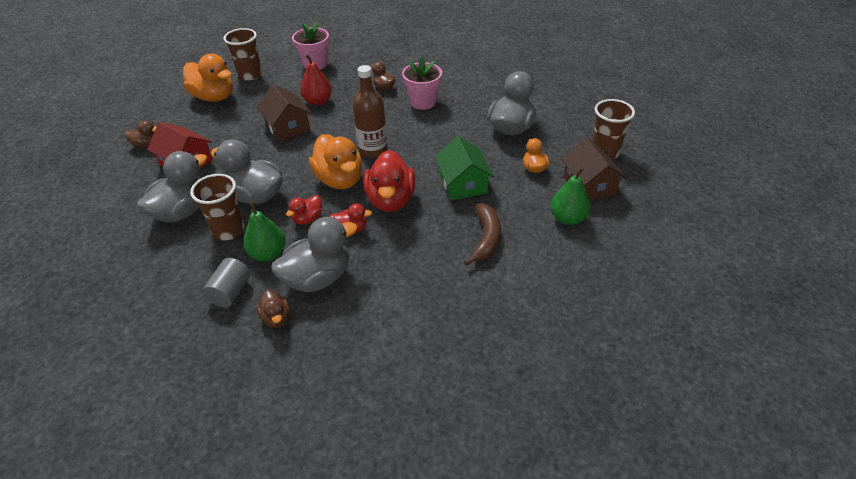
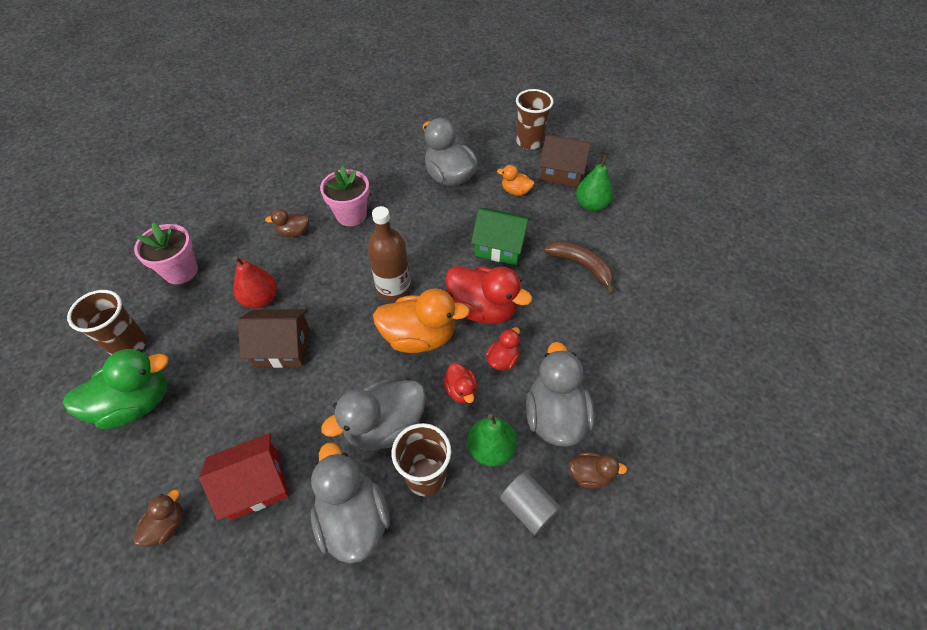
camera: 60 degrees left, 10 degrees up
orange duck [183,54,233,102] -> green duck [63,349,169,429]

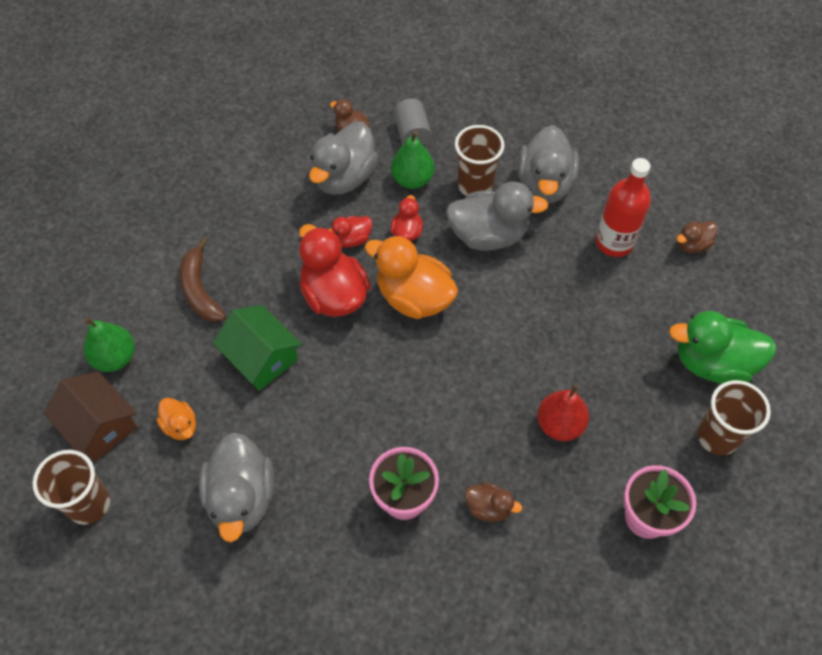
camera: 150 degrees left, 5 degrees up
red house [200,433,289,520] -> red bottle [596,158,651,257]
brown house [238,309,310,368] -> none
brown bottle [367,206,411,301] -> none

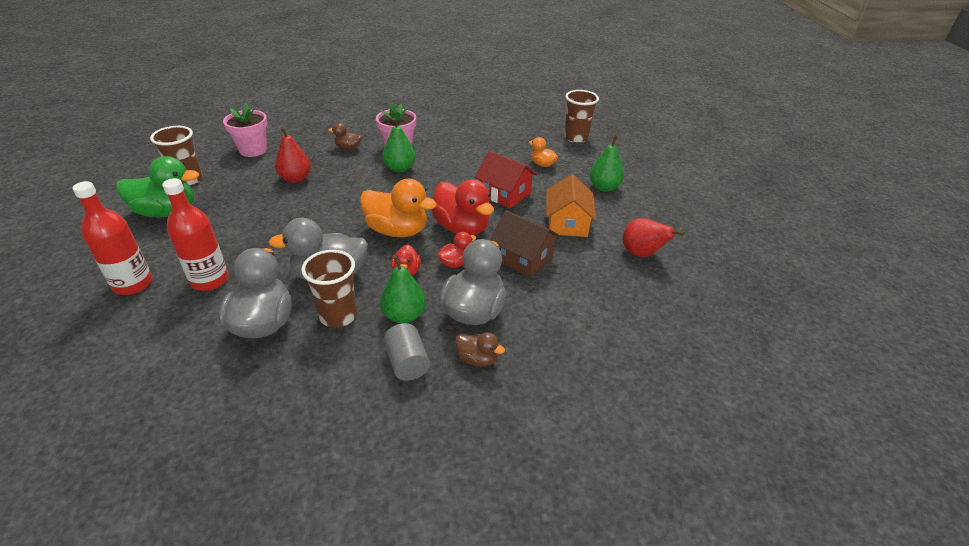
camera: 170 degrees right, 20 degrees down
brown house [43,372,137,462] -> brown house moved to [489,210,560,277]
brown banana [180,238,226,322] -> orange house [546,174,596,237]
grey duck [199,432,274,542] -> none
green house [213,305,302,391] -> red house [475,151,537,208]
brown duck [677,221,718,253] -> red bottle [73,181,153,295]
none -> green pear [382,118,416,172]
none -> red pear [622,218,685,257]

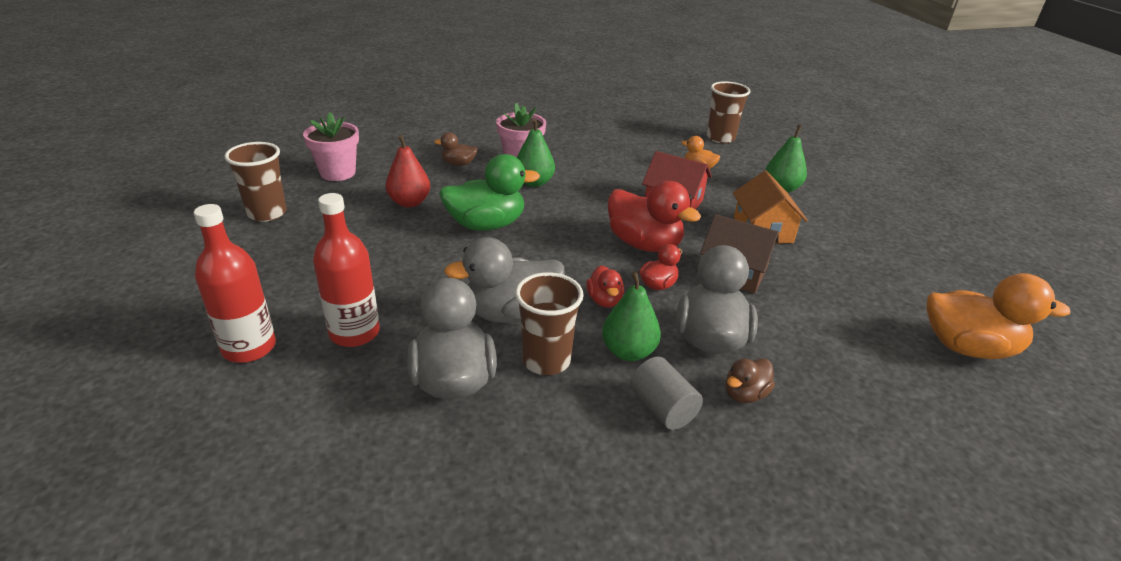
camera: 10 degrees left, 5 degrees down
green duck [116,156,199,218] -> green duck moved to [439,154,540,231]
orange duck [360,179,437,237] -> orange duck moved to [927,273,1070,359]
brown duck [455,332,505,367] -> brown duck turned 120 degrees clockwise [726,358,775,403]
red pear [622,218,685,257] -> none

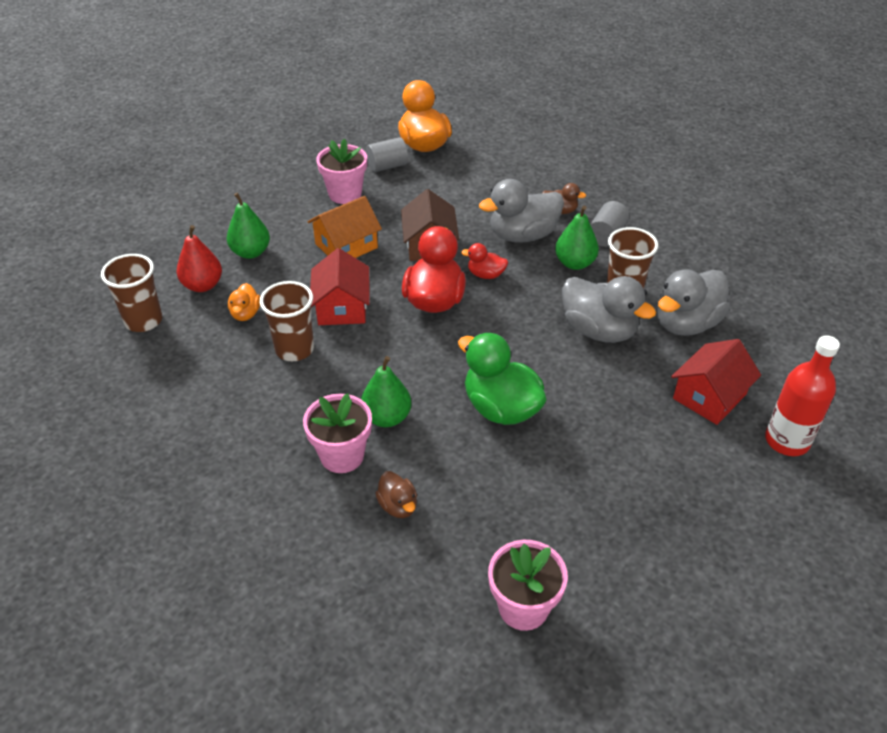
camera: 120 degrees left, 10 degrees up
brown cup [224,142,287,222] -> brown cup moved to [260,281,314,361]
red bottle [313,193,380,347] -> red house [671,339,761,425]
red pear [386,135,430,207] -> red pear moved to [176,225,222,292]
red duck [586,265,624,308] -> none
none -> pink flower pot [316,139,367,204]
none -> grey cylinder [366,137,408,172]

